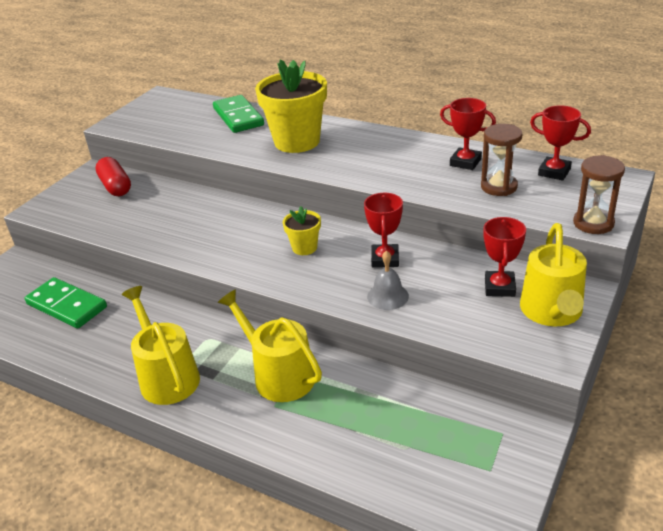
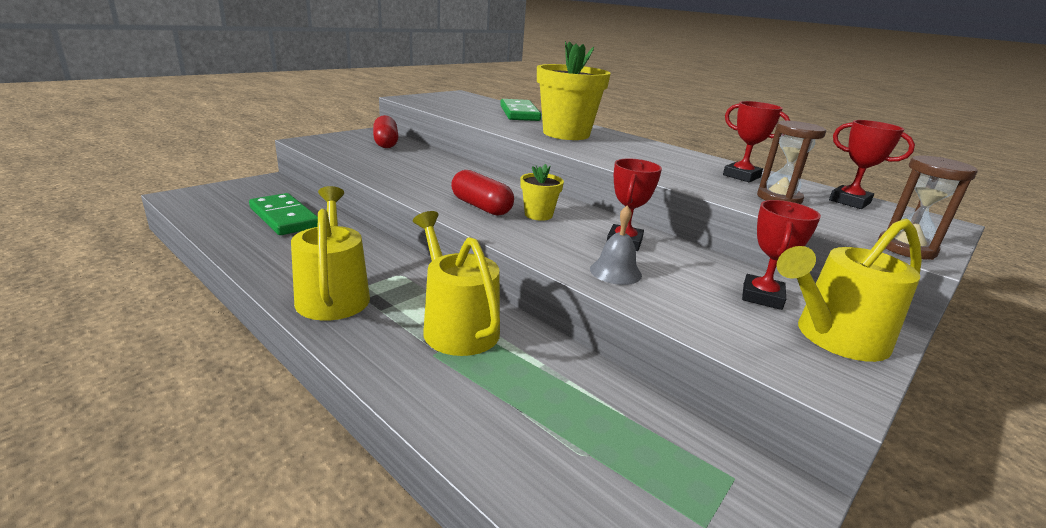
camera: 10 degrees right, 10 degrees down
yellow watering can [520,223,587,327] -> yellow watering can turned 45 degrees clockwise [777,219,922,362]
none -> red capsule [451,170,514,216]

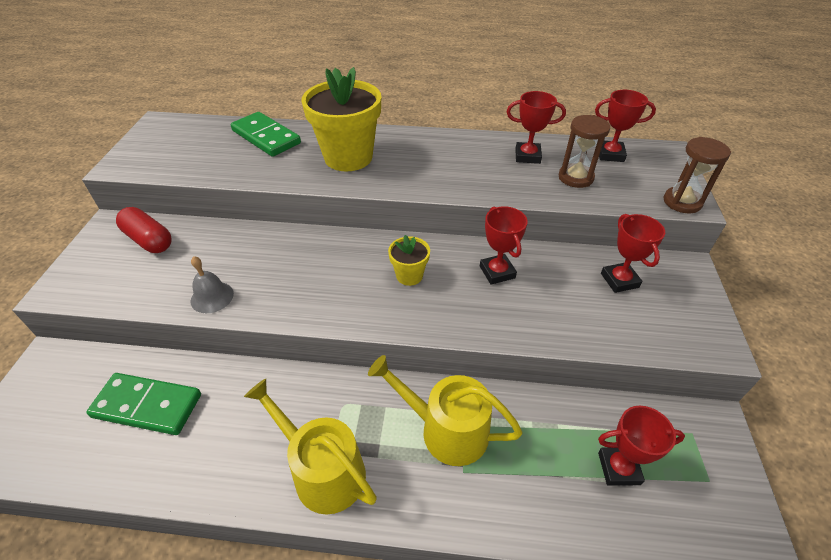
camera: 35 degrees left, 20 degrees up
red capsule [451,170,514,216] -> none
grey bell [590,205,642,285] -> grey bell moved to [191,256,234,313]
yellow watering can [777,219,922,362] -> none
none -> red trophy [598,406,685,486]

